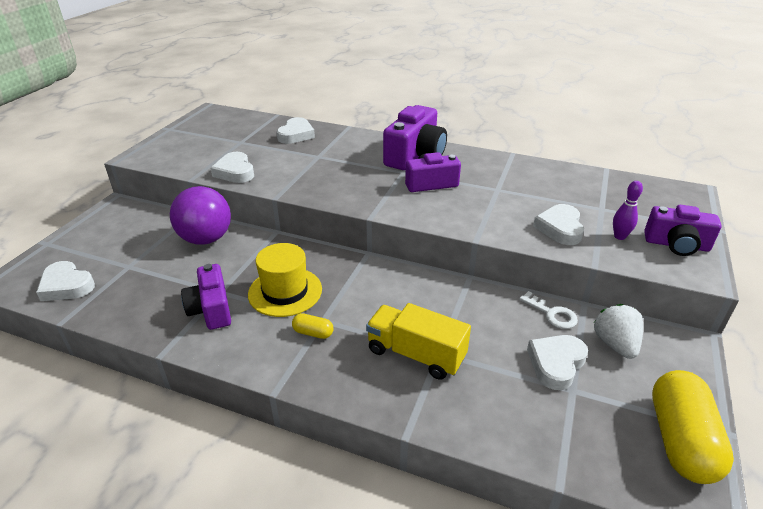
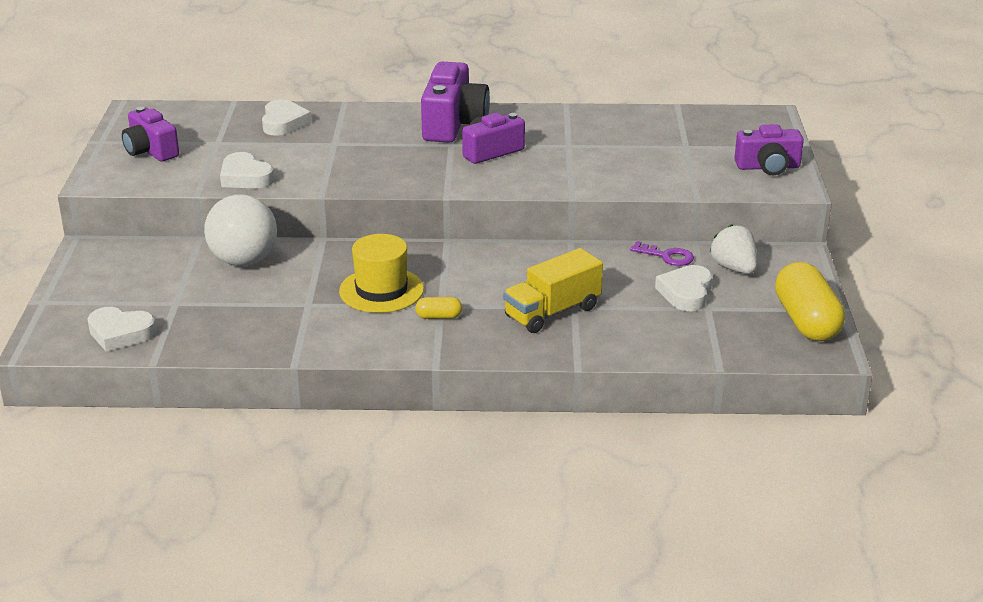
camera: 20 degrees left, 5 degrees down
purple ball [170,186,231,245] -> white ball [204,194,277,266]
purple camera [181,264,231,330] -> purple camera moved to [122,107,179,162]
yellow truck [366,303,471,380] -> yellow truck turned 45 degrees counterclockwise [503,248,603,333]
white key [519,291,578,329] -> purple key [630,241,694,266]
white heart [533,204,584,245] -> none
purple bowling pin [613,181,643,240] -> none

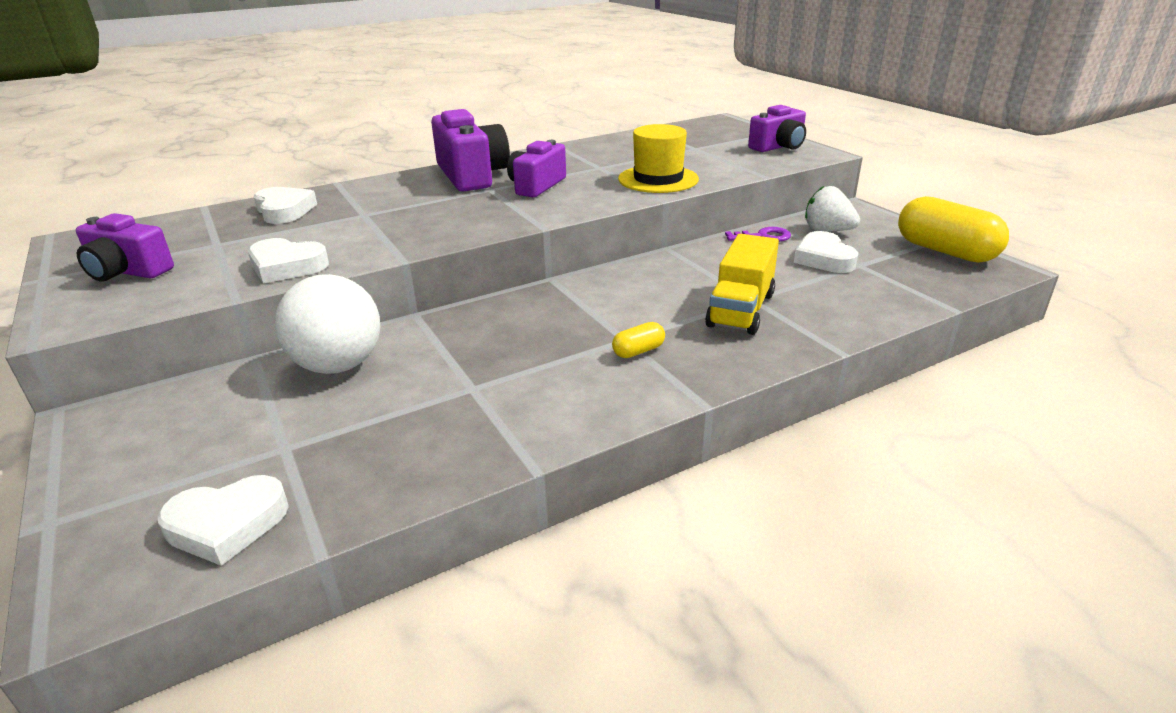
camera: 30 degrees left, 0 degrees up
yellow hat [339,234,424,313] -> yellow hat moved to [618,124,699,193]

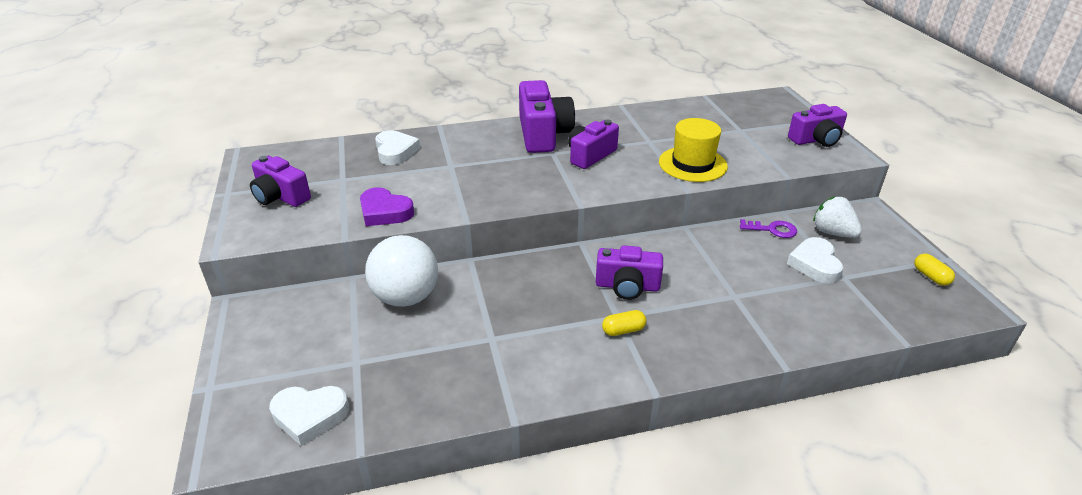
camera: 15 degrees right, 5 degrees up
white heart [248,238,329,284] -> purple heart [360,187,414,226]
yellow truck [705,234,779,335] -> none
yellow capsule [898,196,1009,263] -> yellow capsule [914,254,955,286], size x0.44
none -> purple camera [596,245,663,300]

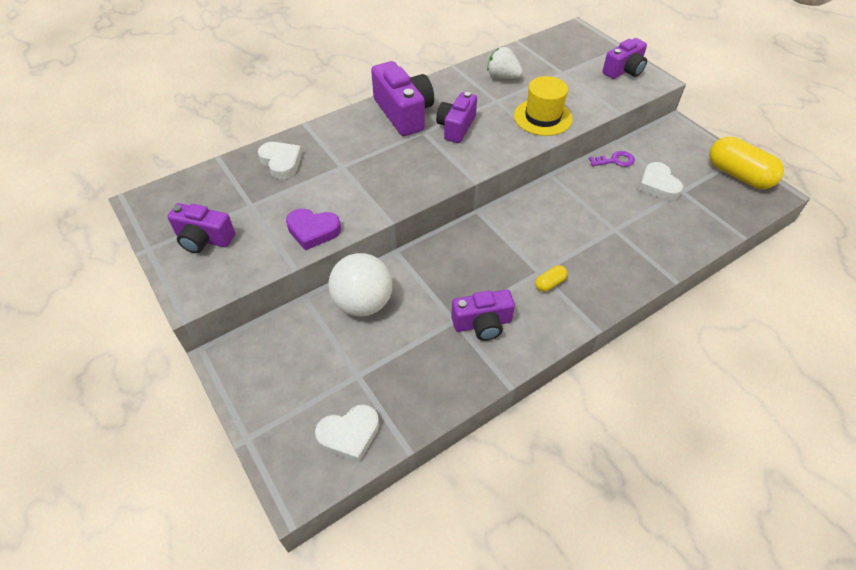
camera: 20 degrees left, 15 degrees up
purple camera [596,245,663,300] -> purple camera moved to [451,290,515,341]
white strawberry [813,197,862,238] -> white strawberry moved to [487,47,523,79]
yellow capsule [914,254,955,286] -> yellow capsule [709,137,784,189], size x2.25

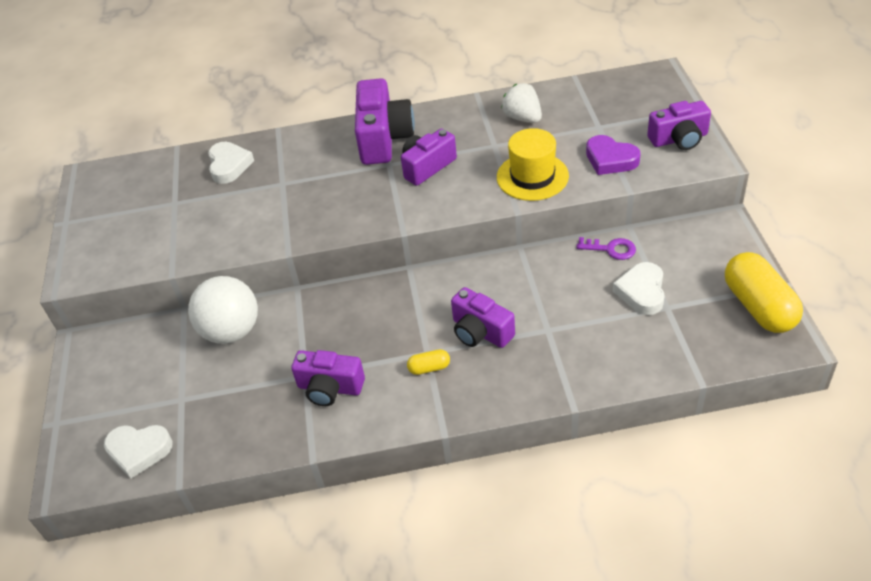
camera: 30 degrees right, 5 degrees down
purple camera [167,203,235,253] -> purple camera moved to [451,287,515,348]
purple heart [286,209,341,250] -> purple heart moved to [586,135,640,175]

